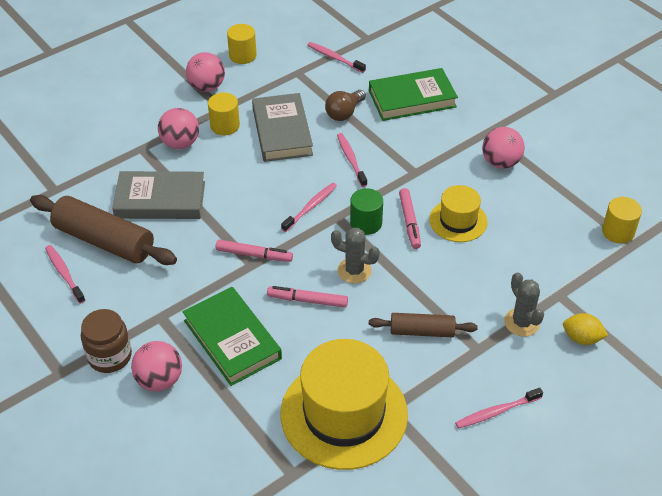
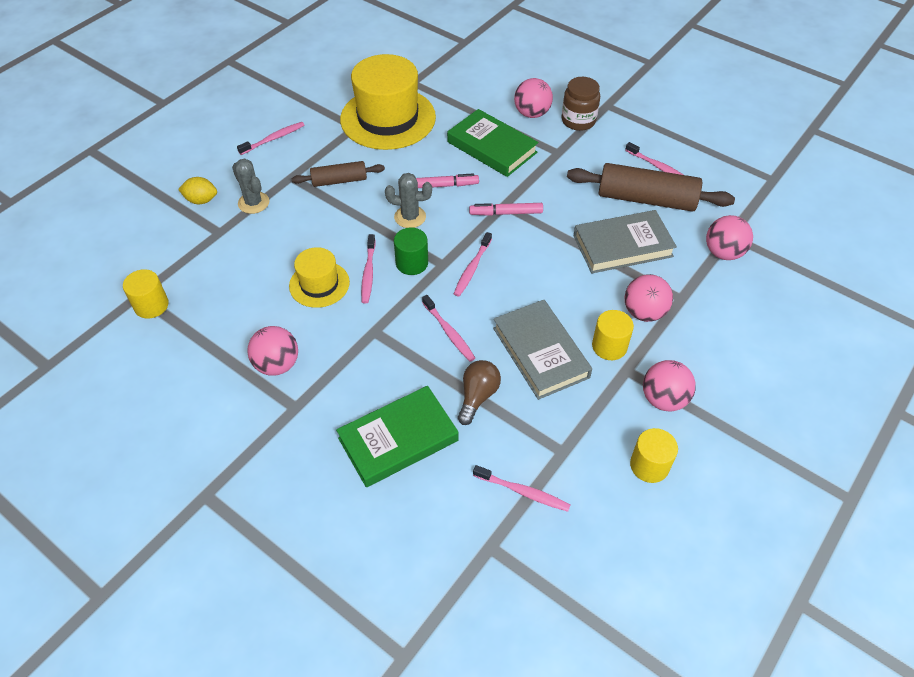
camera: 165 degrees right, 5 degrees up
pink marker [399,188,421,249] -> pink toothbrush [361,234,375,303]
none -> pink ball [706,215,753,260]

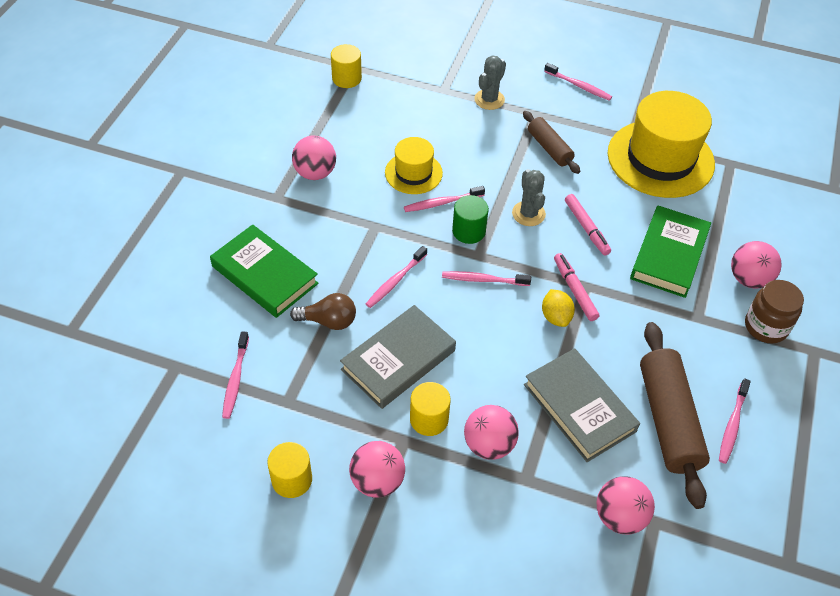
camera: 70 degrees right, 0 degrees up
yellow lemon [178,177,217,204] -> yellow lemon moved to [542,289,575,327]

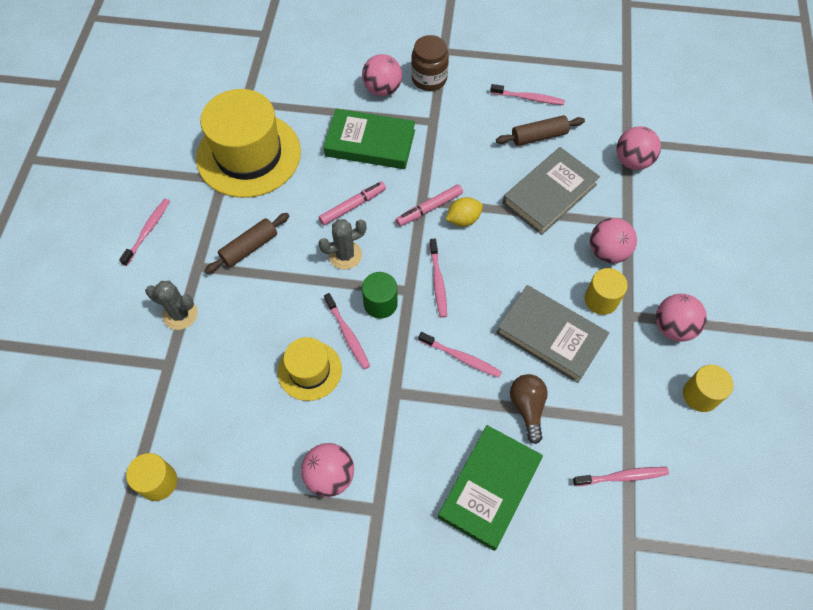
camera: 100 degrees left, 10 degrees up
brown rolling pin [640,322,710,509] -> brown rolling pin [496,115,585,146], size x0.58

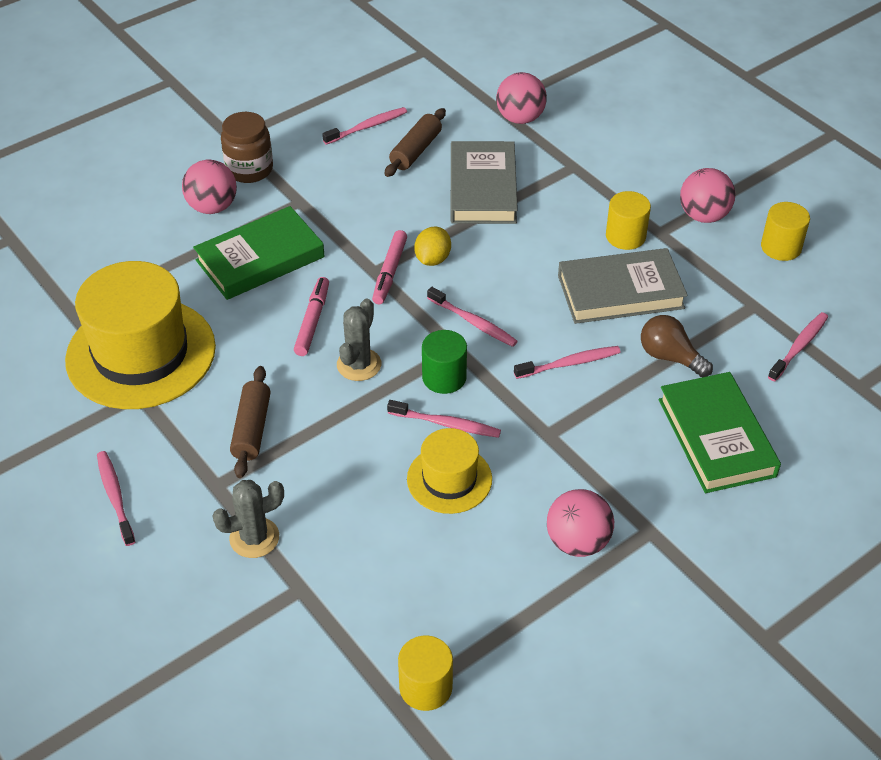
camera: 45 degrees left, 15 degrees down
pink ball [590,218,637,263] -> none

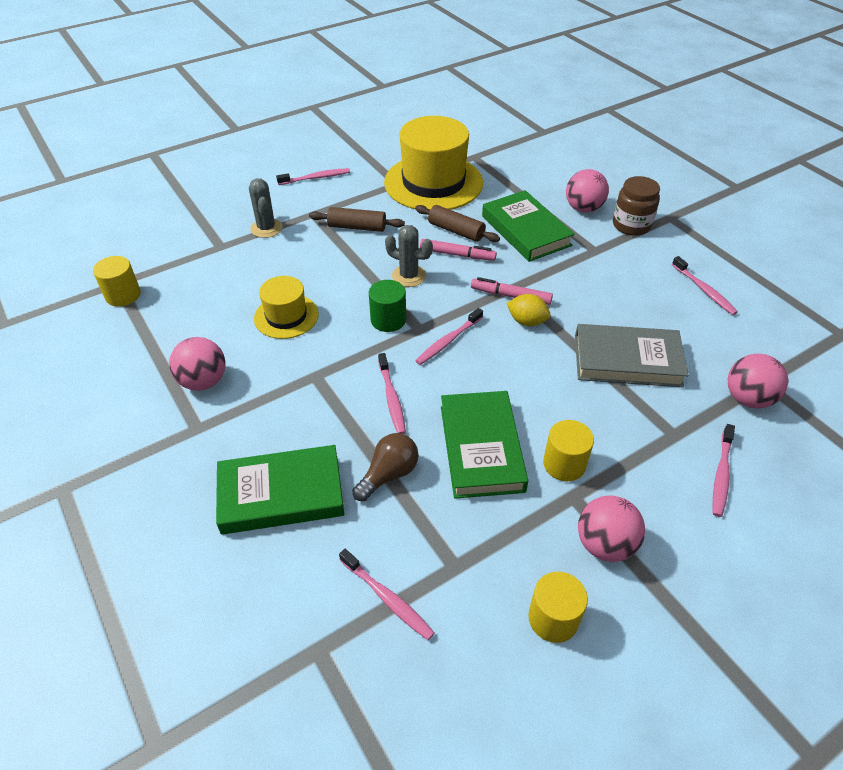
camera: 95 degrees right, 0 degrees up
brown rolling pin [385,108,446,177] -> brown rolling pin moved to [415,205,500,242]
pink toothbrush [387,400,501,438] -> pink toothbrush moved to [713,424,735,517]
grey book [558,248,688,324] -> green book [441,391,528,499]

